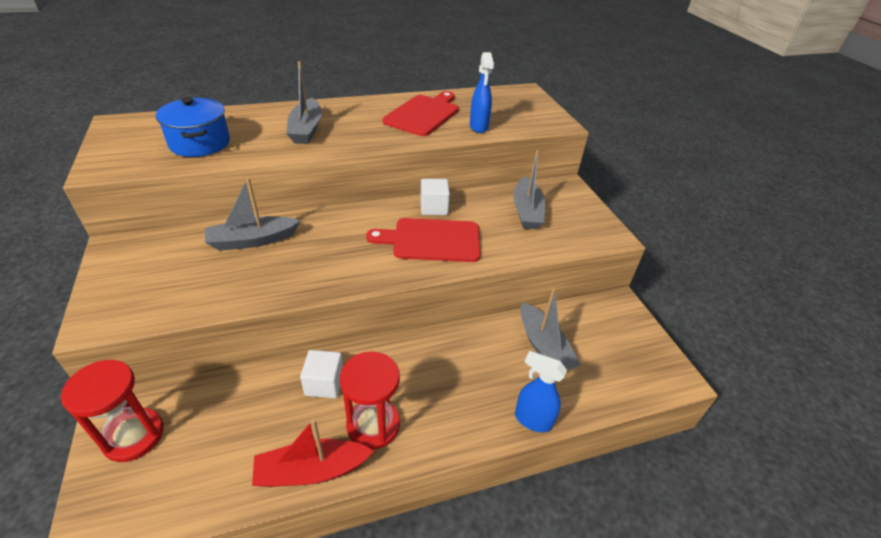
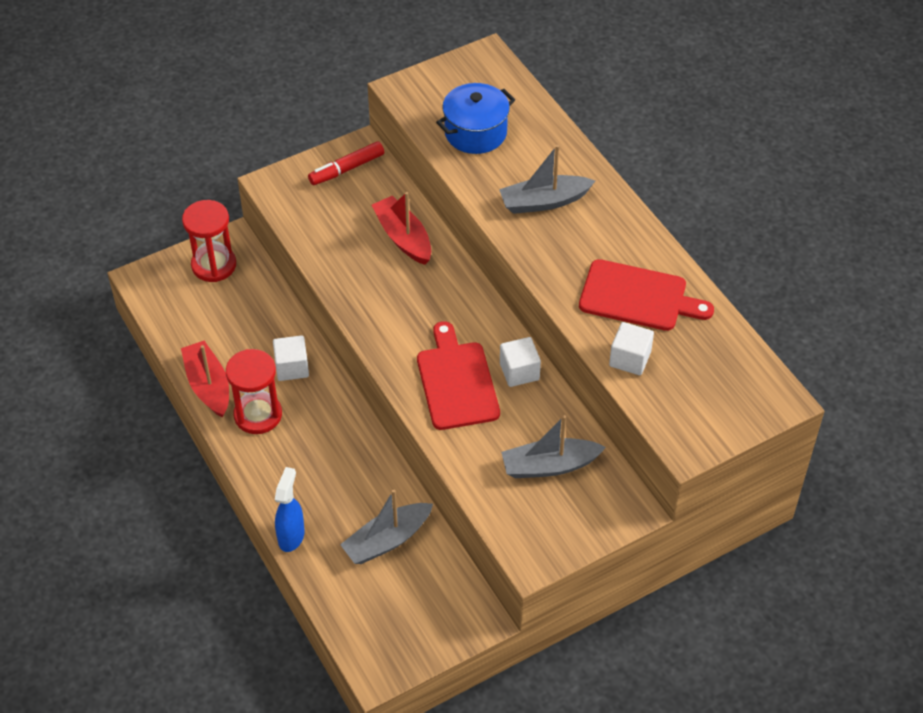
camera: 80 degrees right, 10 degrees up
grey boat [205,178,301,251] -> red boat [372,192,431,265]
blue spray bottle [470,52,494,133] -> white cube [609,322,654,375]
none -> red marker [308,141,384,185]

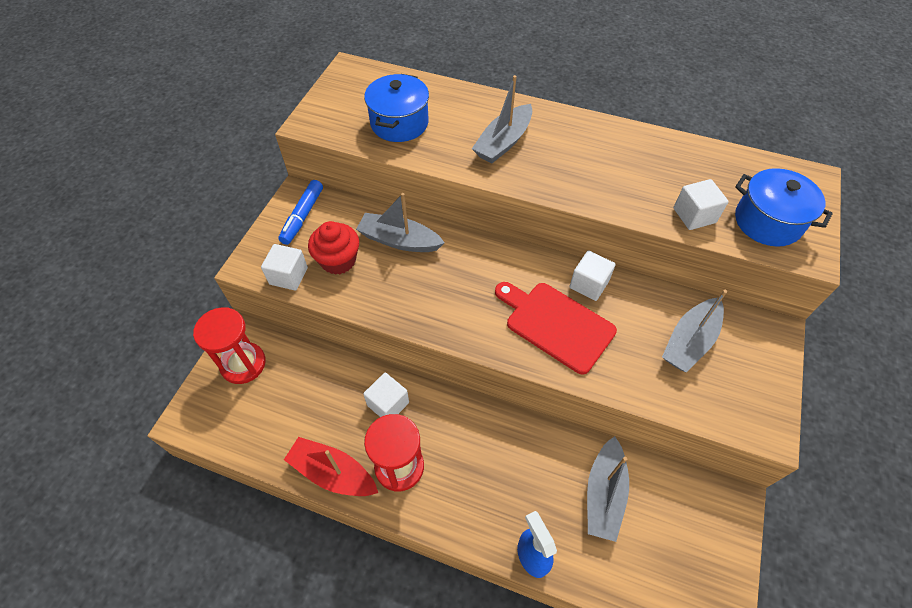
camera: 40 degrees left, 5 degrees up
red marker [308,141,384,185] -> blue marker [278,180,323,245]
red boat [372,192,431,265] -> grey boat [356,193,445,252]
red cutting board [579,259,714,331] -> none
none -> white cube [261,244,308,290]
none -> red cupcake [308,221,359,275]
none -> blue pot [735,168,833,247]

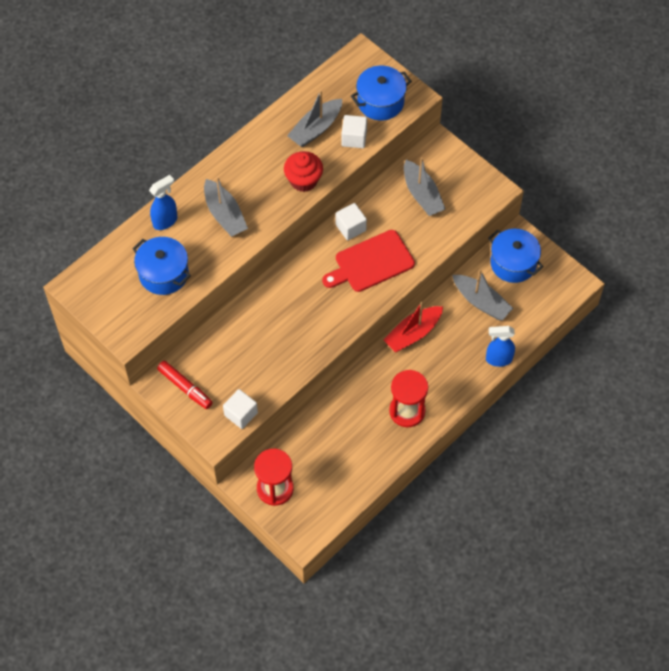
camera: 65 degrees left, 5 degrees up
blue marker [278,180,323,245] -> red marker [157,361,213,409]
red boat [284,437,378,496] -> red boat moved to [383,302,443,352]
red cupcake [308,221,359,275] -> red cupcake moved to [284,151,323,192]
grey boat [356,193,445,252] -> grey boat moved to [287,90,342,147]
white cube [363,373,409,417] -> none
none -> blue spray bottle [149,175,177,230]
none -> blue pot [488,229,544,283]

